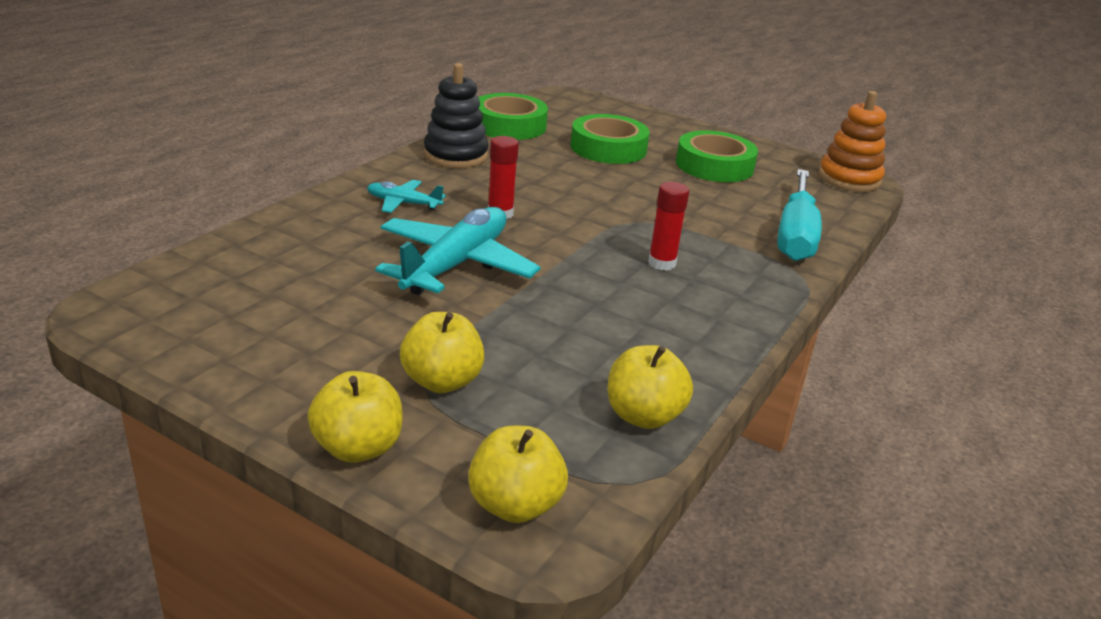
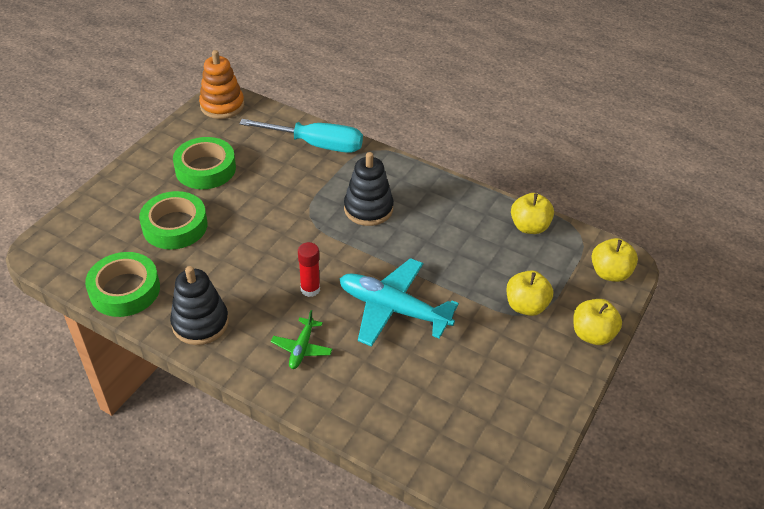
camera: 90 degrees left, 15 degrees up
turquoise plane [367,180,446,213] -> green plane [271,310,332,369]
red glue stick [648,182,689,271] -> black stacking toy [344,152,394,226]

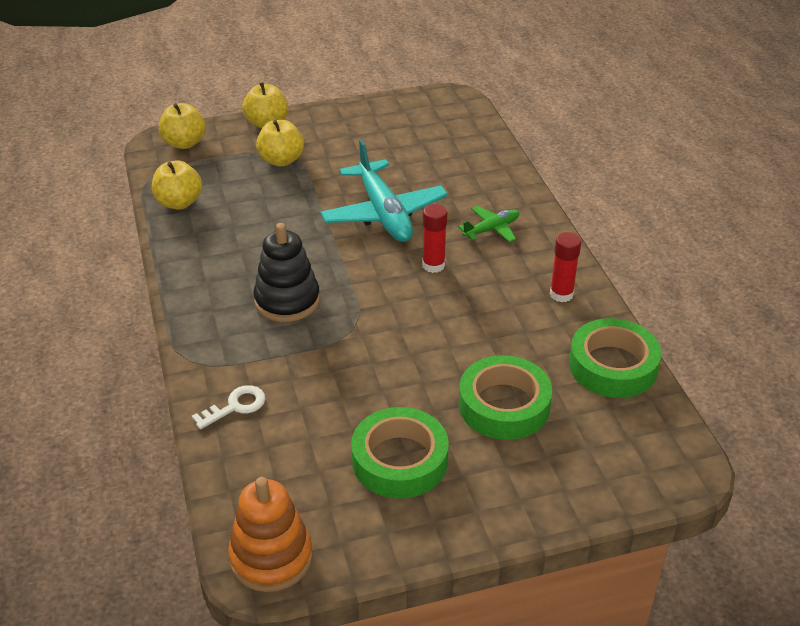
camera: 135 degrees left, 5 degrees down
black stacking toy [170,266,229,345] -> red glue stick [550,232,581,302]
turquoise screwdriver [239,119,363,153] -> white key [192,385,266,429]

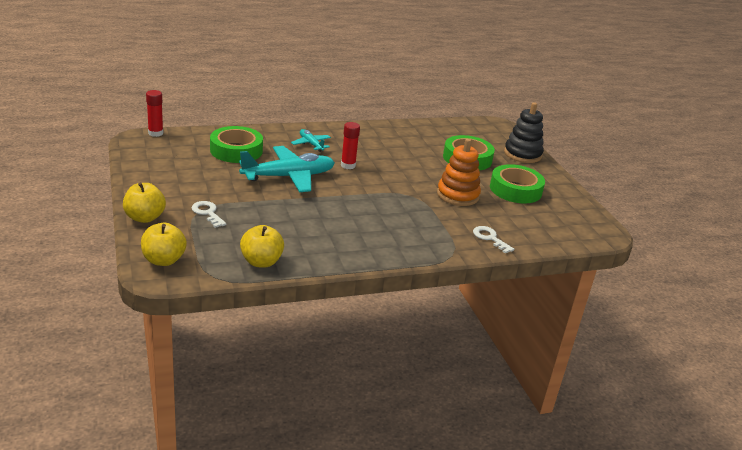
camera: 95 degrees left, 10 degrees down
orange stacking toy [228,477,313,592] -> orange stacking toy moved to [437,138,481,206]
black stacking toy [253,223,320,322] -> black stacking toy moved to [504,102,544,163]
yellow apple [256,120,304,166] -> white key [192,201,226,228]
green plane [458,206,519,242] -> turquoise plane [291,129,331,152]
red glue stick [550,232,581,302] -> red glue stick moved to [146,90,163,137]
green tape [569,318,661,398] -> green tape moved to [210,126,263,163]

